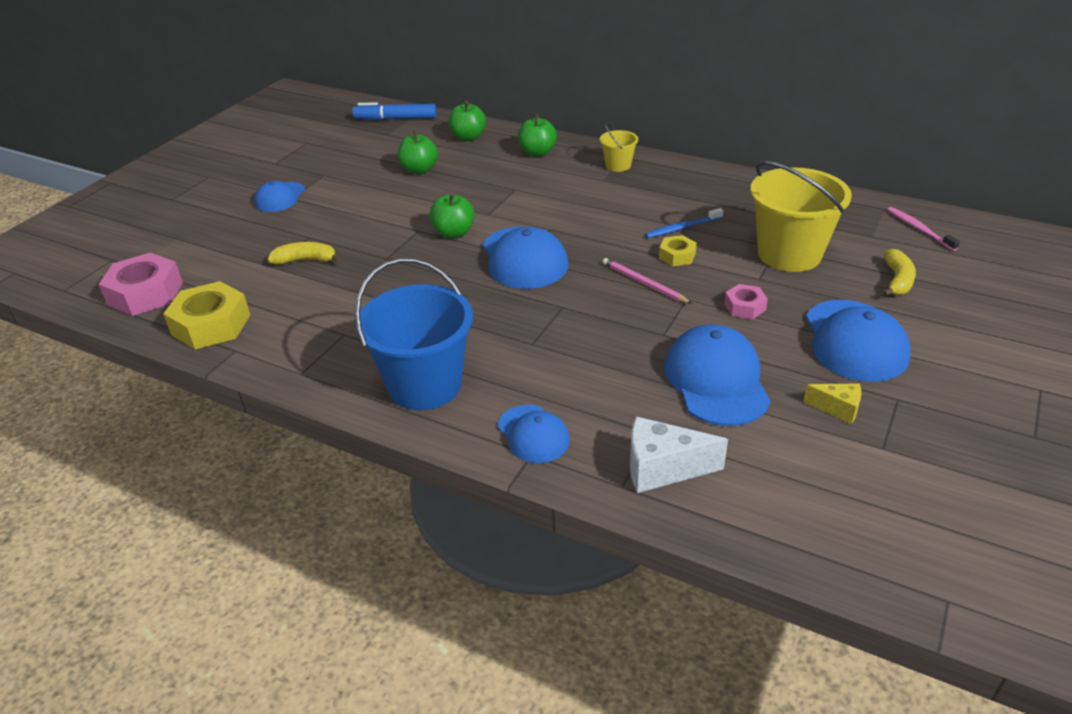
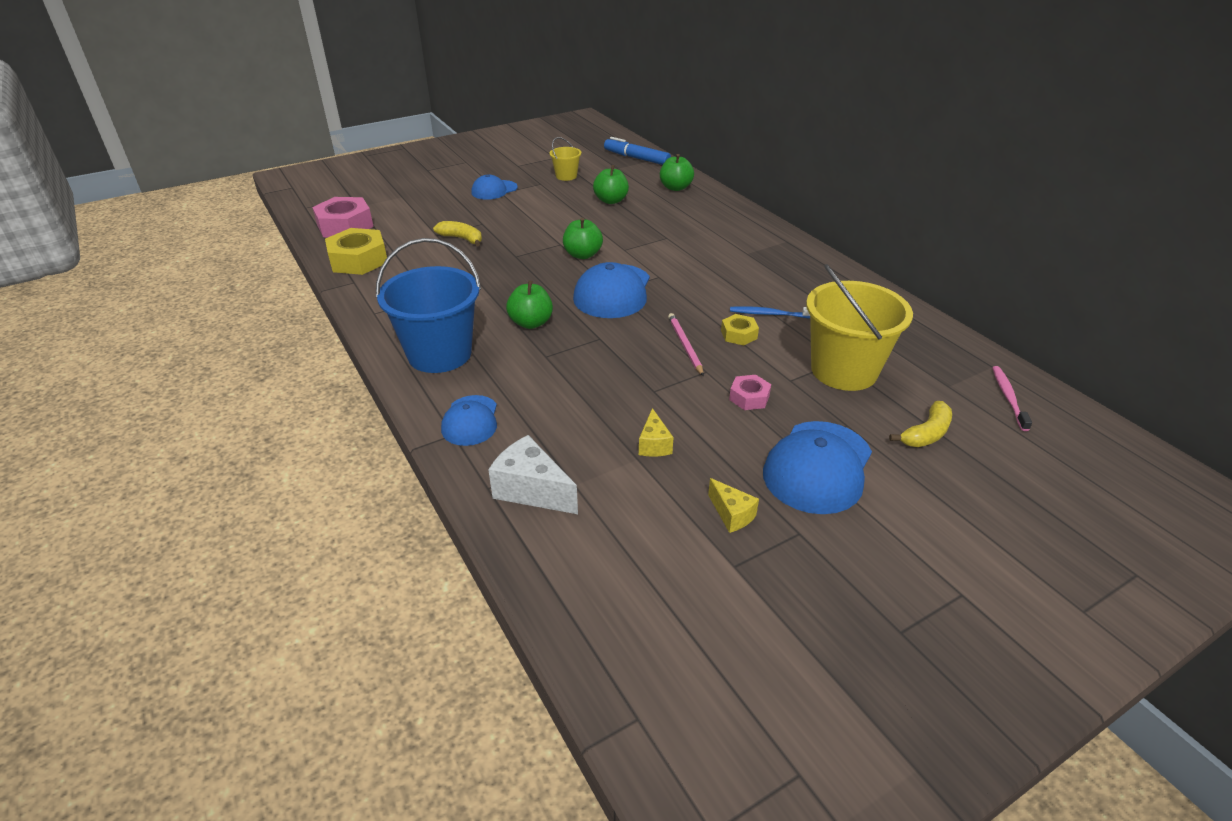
camera: 30 degrees right, 0 degrees up
green apple [518,114,557,157] -> green apple moved to [506,280,553,329]
yellow bucket [600,123,638,172] -> yellow bucket moved to [549,137,581,181]
blue cap [664,324,771,426] -> yellow cheese [639,408,674,457]

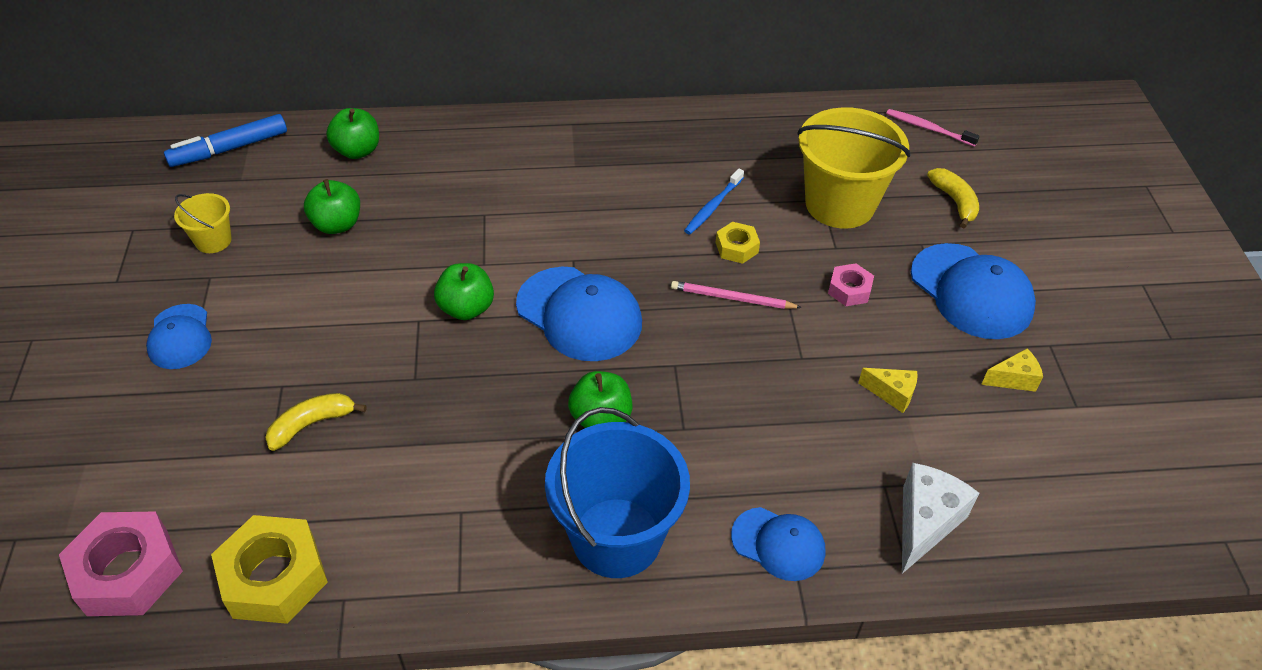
camera: 65 degrees left, 10 degrees up
white cheese [488,435,578,514] -> white cheese turned 150 degrees clockwise [902,463,979,574]

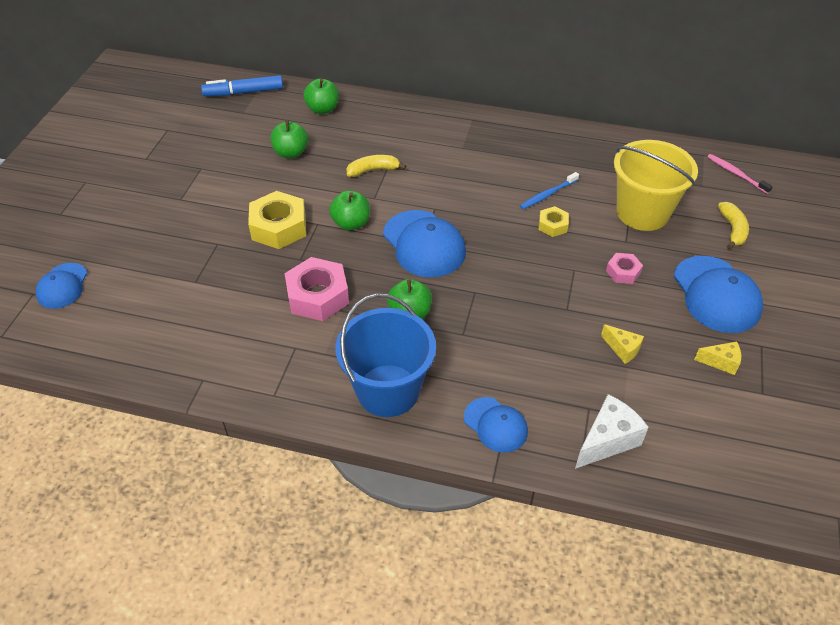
camera: 20 degrees right, 0 degrees up
pink nut [59,512,183,616] -> pink nut moved to [284,257,349,321]
blue cap [146,304,212,369] -> blue cap moved to [36,263,87,309]
yellow bucket [174,193,232,253] -> none
yellow nut [211,515,328,624] -> yellow nut moved to [248,191,306,249]
yellow banana [265,393,366,451] -> yellow banana moved to [346,155,406,177]
pink pencil [671,281,802,309] -> none

